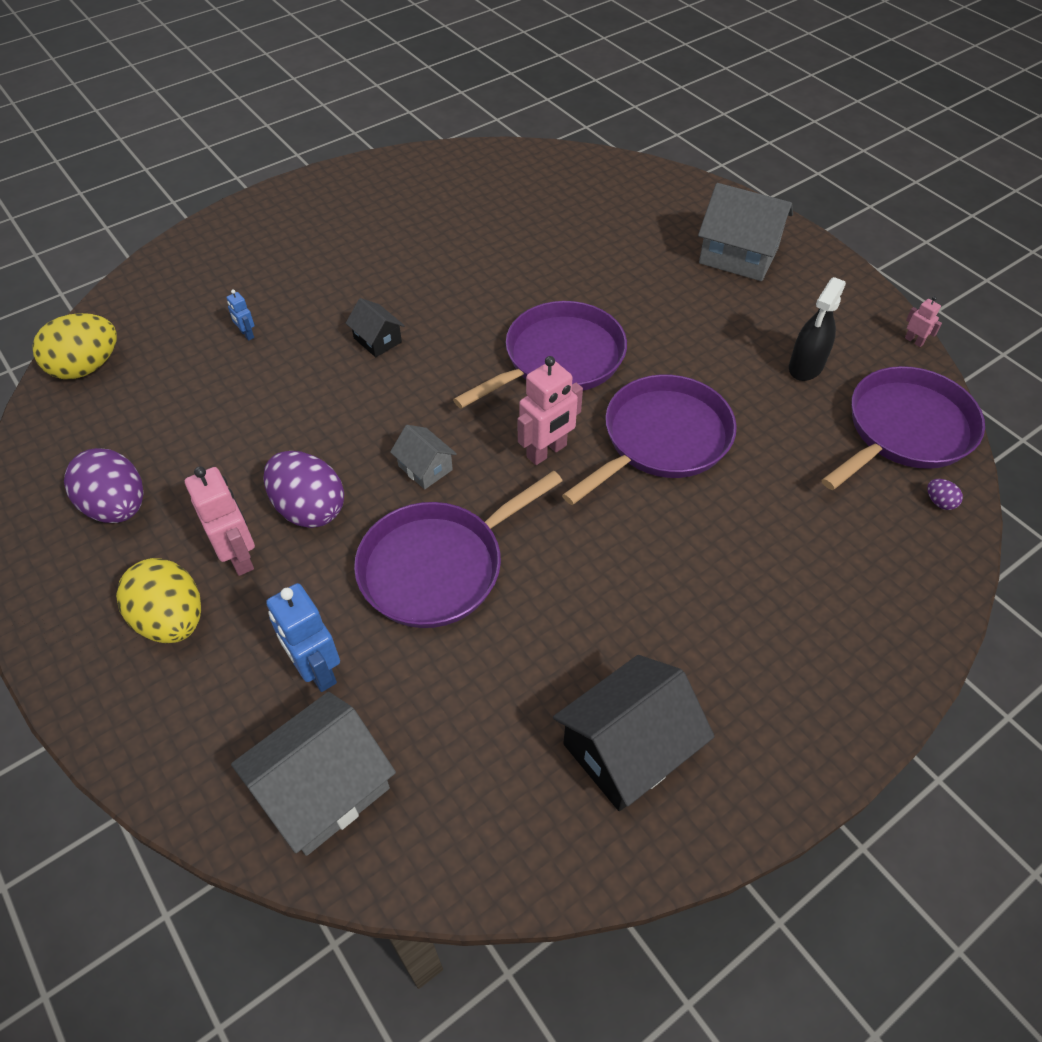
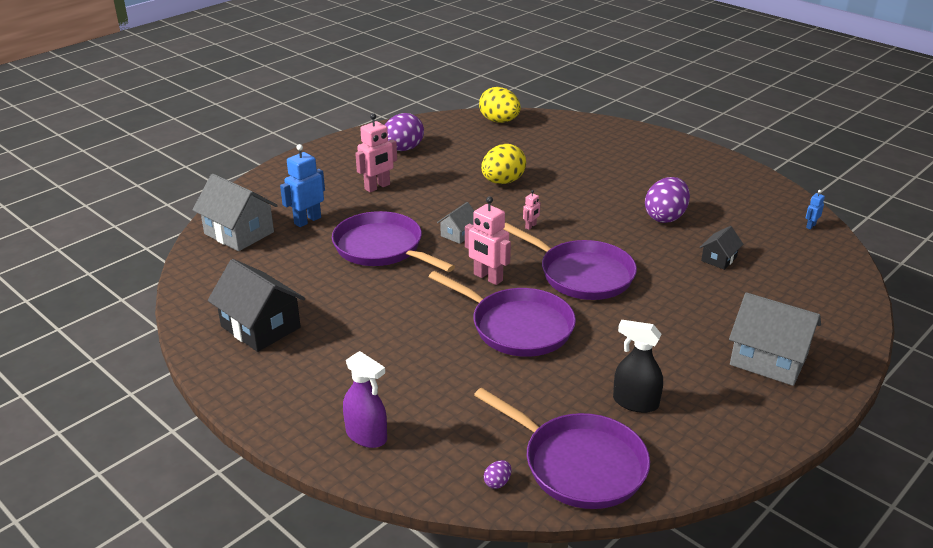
camera: 80 degrees right, 20 degrees down
yellow egg [116,558,201,643] -> yellow egg moved to [481,144,526,184]
blue robot [226,289,255,340] -> blue robot moved to [806,190,825,230]
purple egg [263,451,344,528] -> purple egg moved to [645,177,690,223]
black house [346,298,405,357] -> black house moved to [700,226,743,270]
grey house [698,183,793,281] -> grey house turned 75 degrees counterclockwise [729,292,821,386]
pink robot [905,296,942,347] -> pink robot moved to [523,190,541,230]
none -> purple spray bottle [343,351,387,448]

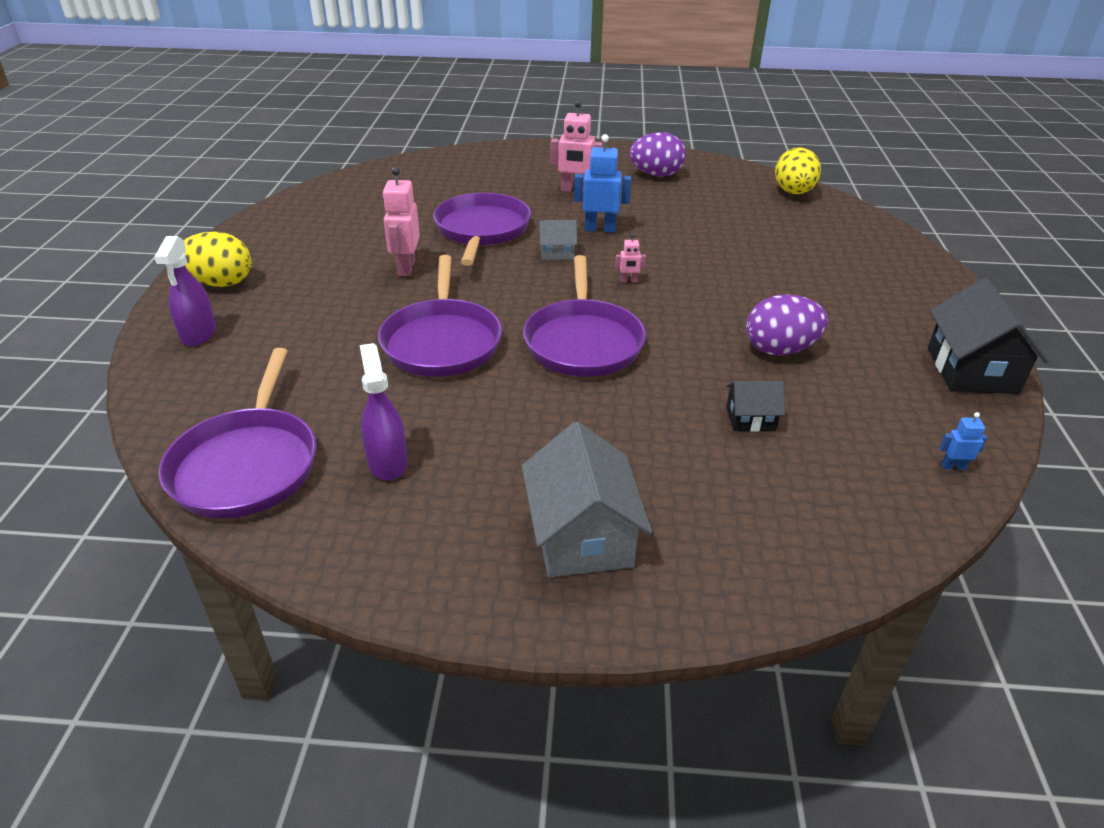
camera: 50 degrees right, 5 degrees up
grey house [193,174,278,251] -> none
black house [208,259,305,352] -> black house moved to [928,278,1049,394]
blue robot [280,144,325,227] -> blue robot moved to [574,134,631,233]
pink robot [465,196,511,285] -> pink robot moved to [382,167,420,276]
yellow egg [481,144,526,184] -> yellow egg moved to [184,232,251,287]
purple egg [484,460,512,489] -> none
black spray bottle [613,320,663,413] -> purple spray bottle [360,343,408,481]

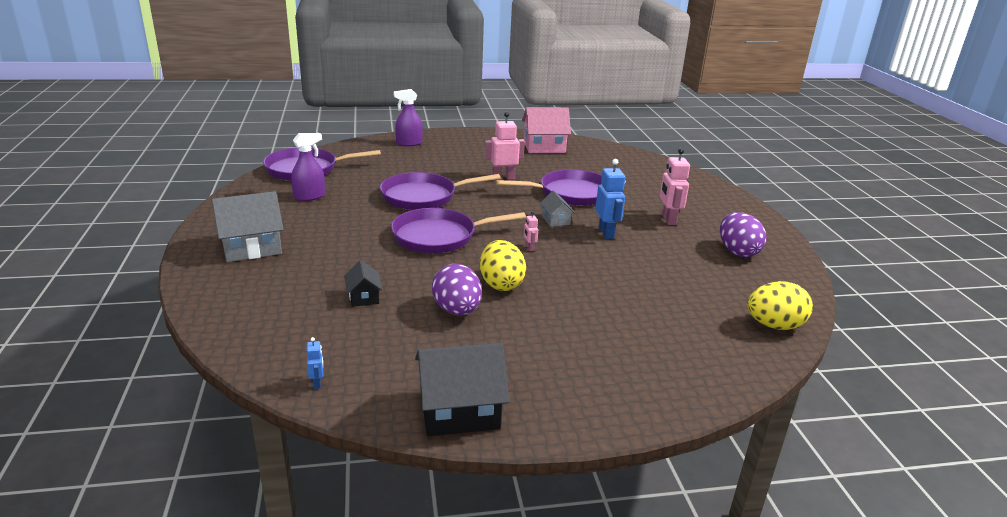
camera: 75 degrees right, 10 degrees down
yellow egg [184,232,251,287] -> yellow egg moved to [480,240,526,291]
none -> pink house [522,107,571,153]

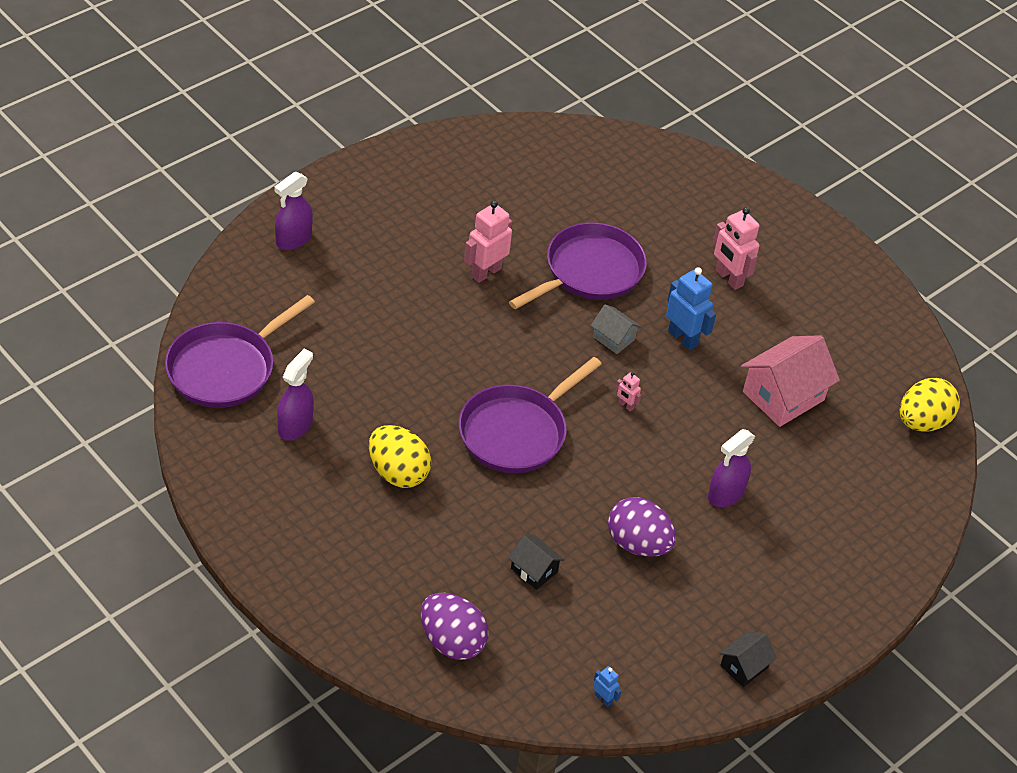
camera: 35 degrees left, 20 degrees up
grey house [212,191,284,262] -> none
purple pan [380,172,500,210] -> none
black house [415,343,509,436] -> black house [719,631,777,687], size x0.53
yellow egg [480,240,526,291] -> yellow egg moved to [369,425,431,488]
pink house [522,107,571,153] -> pink house moved to [741,335,840,427]
purple egg [720,212,767,257] -> purple egg moved to [421,593,488,660]
none -> purple spray bottle [708,429,755,507]

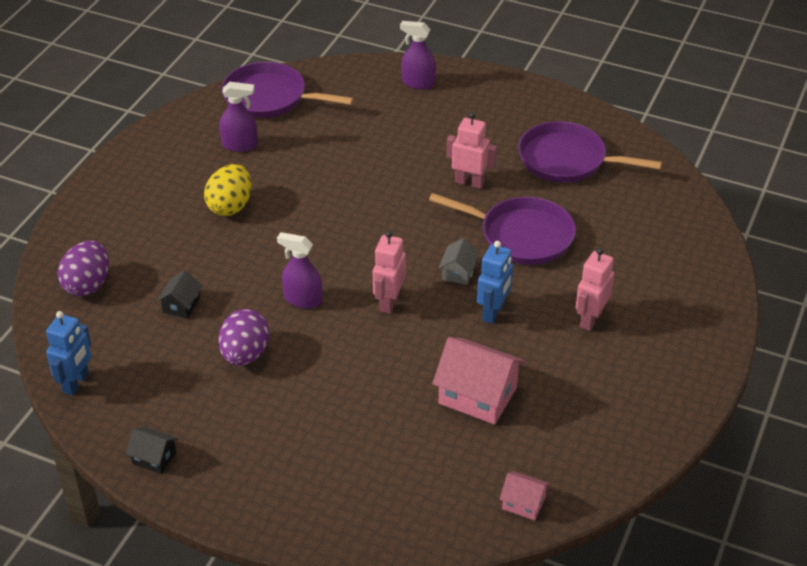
camera: 70 degrees right, 5 degrees down
purple pan [459,357,601,473] -> purple pan moved to [518,121,662,183]
blue robot [593,666,621,707] -> blue robot [46,311,92,396], size x2.05
pink robot [615,372,641,412] -> pink robot [373,231,406,314], size x2.05
purple spray bottle [708,429,755,507] -> purple spray bottle moved to [277,232,322,309]
yellow egg [900,378,960,432] -> pink house [500,471,550,520]

